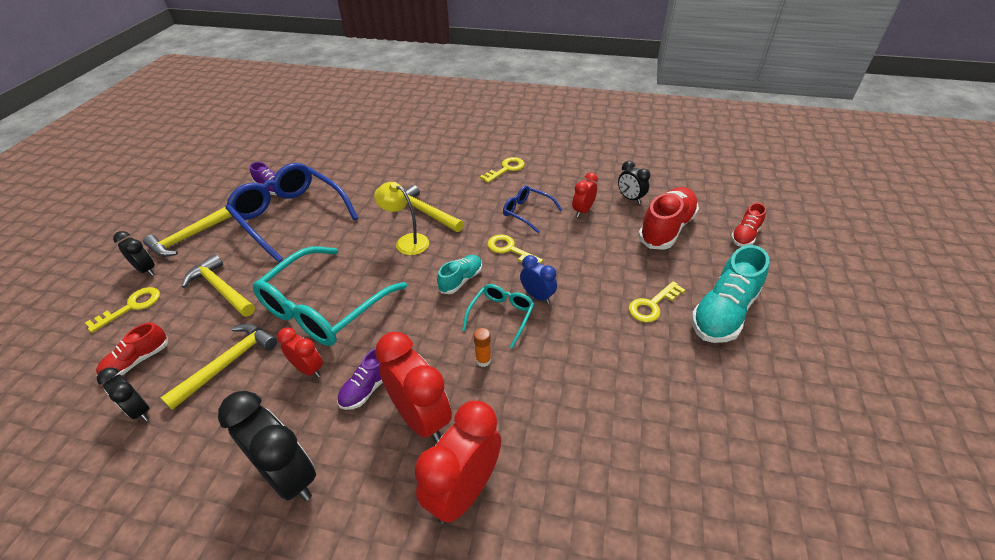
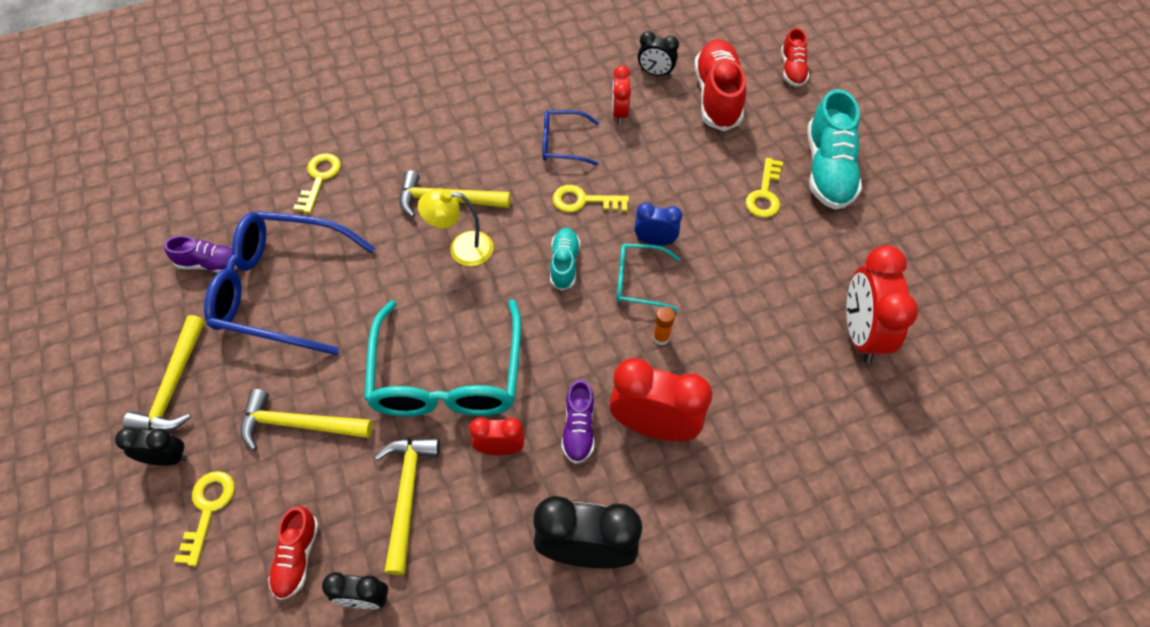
camera: 35 degrees left, 15 degrees up
red clock [415,401,501,524] -> red clock moved to [846,245,918,363]
turquoise glasses [462,284,534,348] -> turquoise glasses turned 75 degrees counterclockwise [617,244,680,311]
yellow key [480,157,525,183] -> yellow key moved to [293,153,341,214]

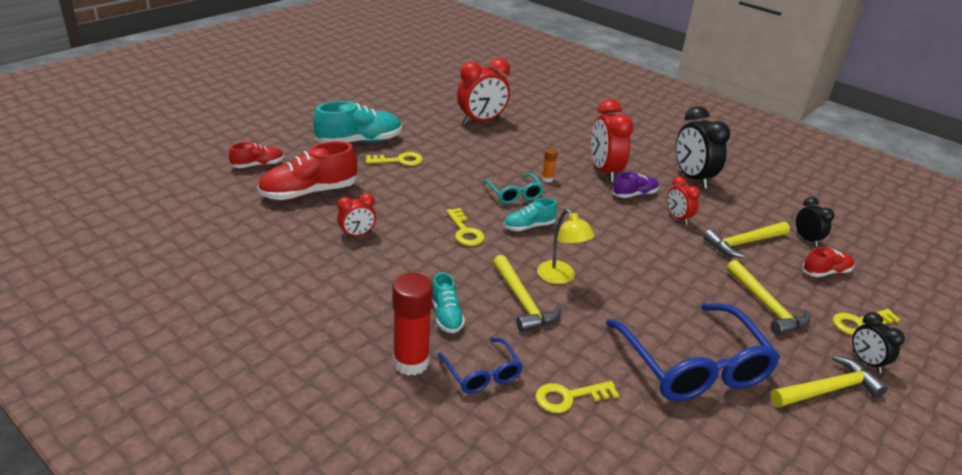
camera: 120 degrees left, 25 degrees down
purple shoe [164,235,237,273] -> none
turquoise glasses [364,299,521,417] -> none
blue glasses [543,110,599,166] -> blue glasses moved to [438,338,523,394]
blue clock [634,203,682,246] -> none
black clock [638,31,679,77] -> none
none -> red glue stick [392,273,433,376]
none -> turquoise shoe [432,272,465,333]

